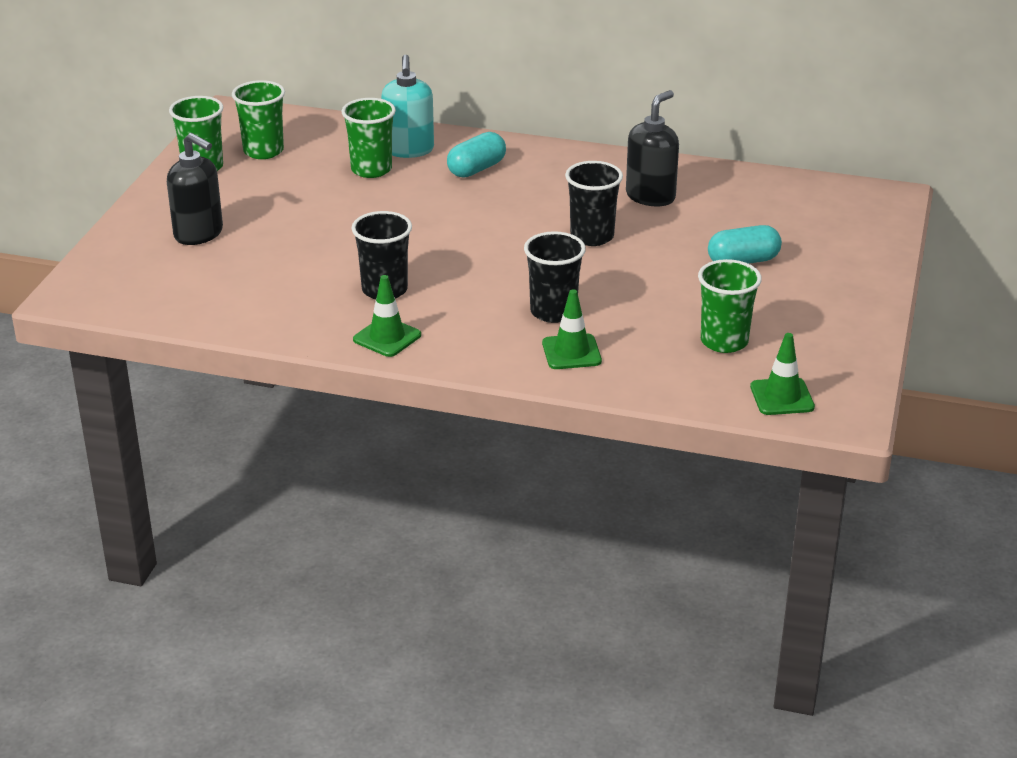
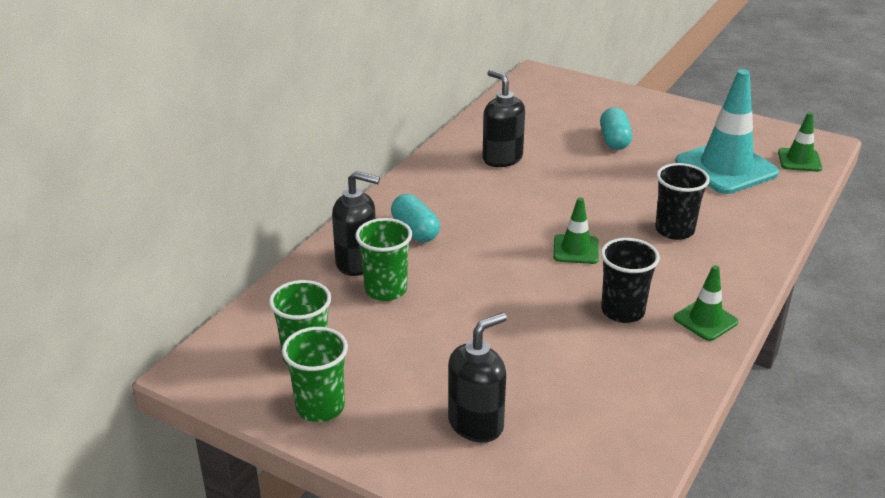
camera: 75 degrees left, 0 degrees up
turquoise soap dispenser [381,55,434,158] -> black soap dispenser [332,171,380,276]
green traffic cone [542,289,602,369] -> green traffic cone moved to [553,197,599,264]
black cup [565,161,623,246] -> none
green cup [698,259,762,353] -> turquoise traffic cone [675,69,779,194]

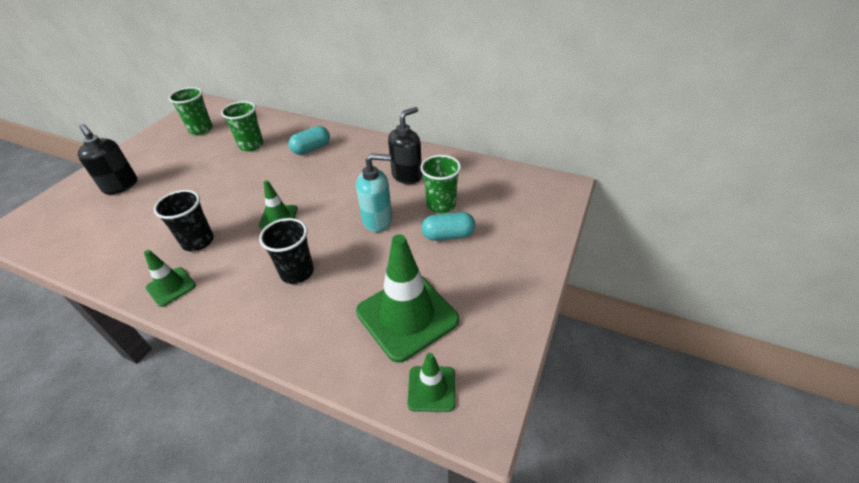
camera: 85 degrees right, 10 degrees up
green cup [282,327,348,422] -> green cup moved to [420,155,461,213]
black soap dispenser [332,171,380,276] -> none
turquoise traffic cone [675,69,779,194] -> green traffic cone [356,234,459,363]
none -> turquoise soap dispenser [356,153,392,232]

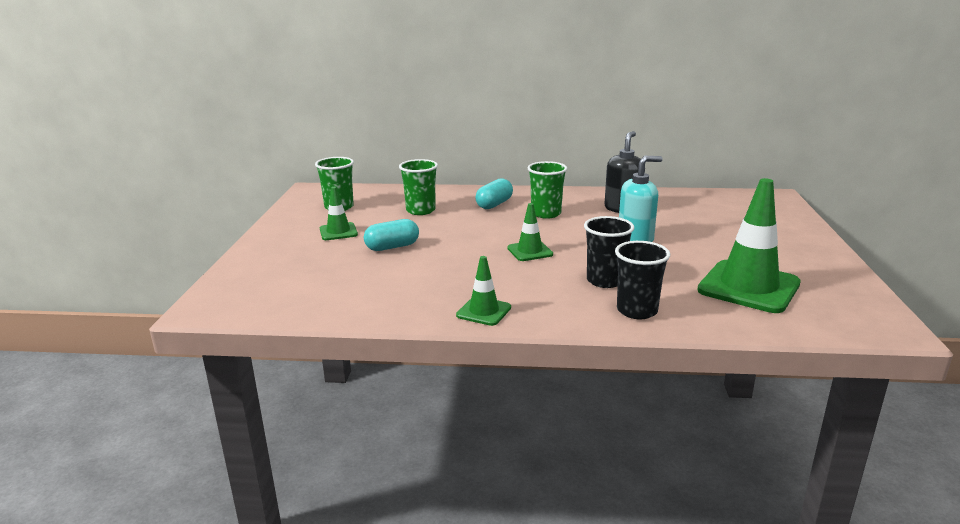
camera: 20 degrees left, 20 degrees down
black soap dispenser [78,124,137,195] -> none
black cup [154,190,214,251] -> black cup moved to [615,241,670,319]
green traffic cone [407,353,455,412] -> green traffic cone moved to [320,187,358,240]
green cup [420,155,461,213] -> green cup moved to [528,161,567,219]
turquoise capsule [422,212,475,241] -> turquoise capsule moved to [364,219,419,251]

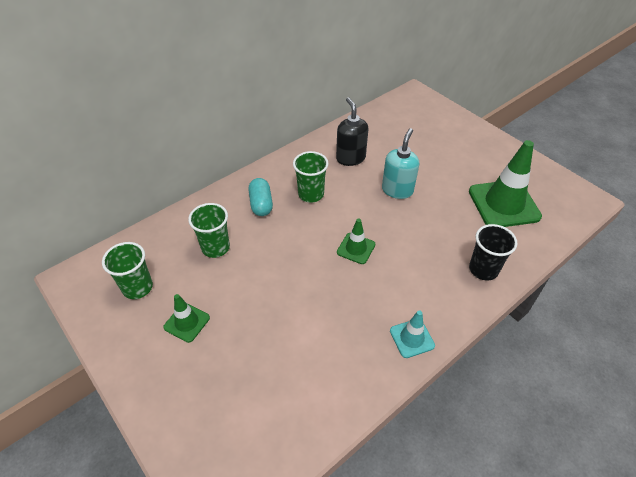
camera: 45 degrees left, 25 degrees up
turquoise capsule [364,219,419,251] -> none
green traffic cone [456,256,511,326] -> turquoise traffic cone [390,310,435,358]
black cup [584,216,634,288] -> none

